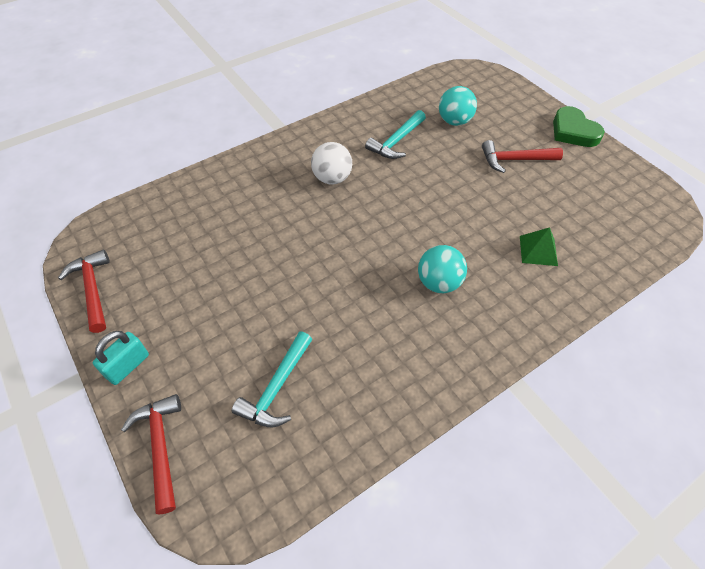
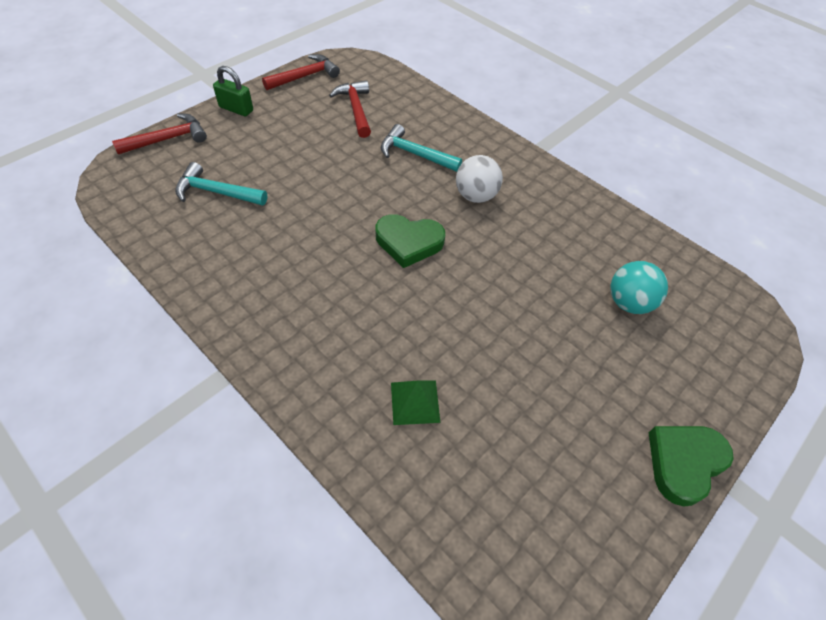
camera: 75 degrees right, 0 degrees up
turquoise padlock [93,331,149,385] -> green padlock [213,66,253,116]
turquoise hammer [365,110,426,159] -> turquoise hammer moved to [381,124,462,172]
turquoise ball [418,245,467,293] -> none
red hammer [482,140,563,173] -> red hammer moved to [329,80,371,138]
none -> green heart [376,214,445,268]

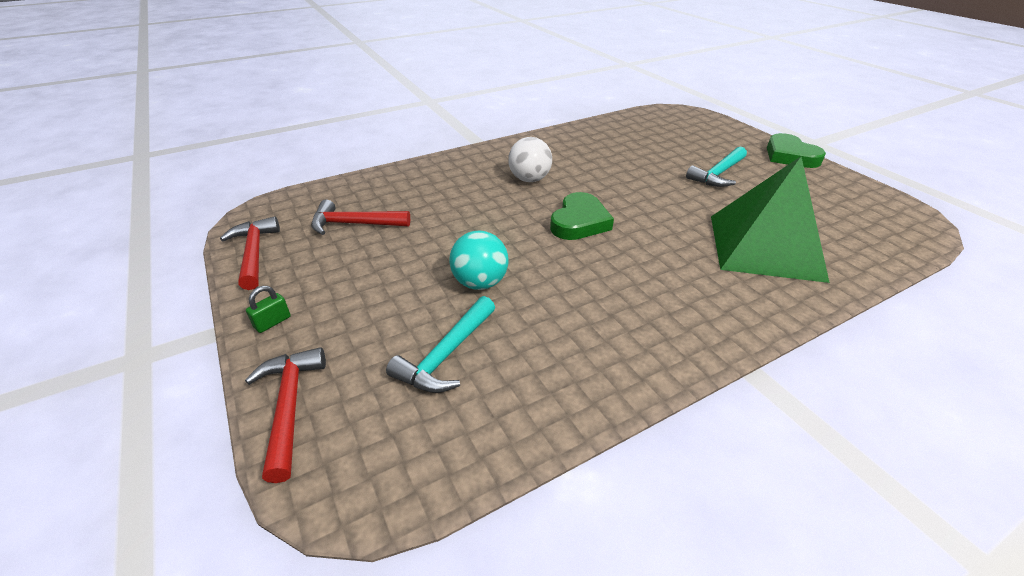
camera: 70 degrees left, 15 degrees down
green padlock [213,66,253,116] -> green padlock [246,286,291,333], size x0.65
turquoise hammer [381,124,462,172] -> turquoise hammer moved to [686,147,747,187]
green pyramid [391,381,440,425] -> green pyramid [711,157,830,283], size x2.36
turquoise ball [610,261,668,314] -> turquoise ball moved to [449,231,509,290]

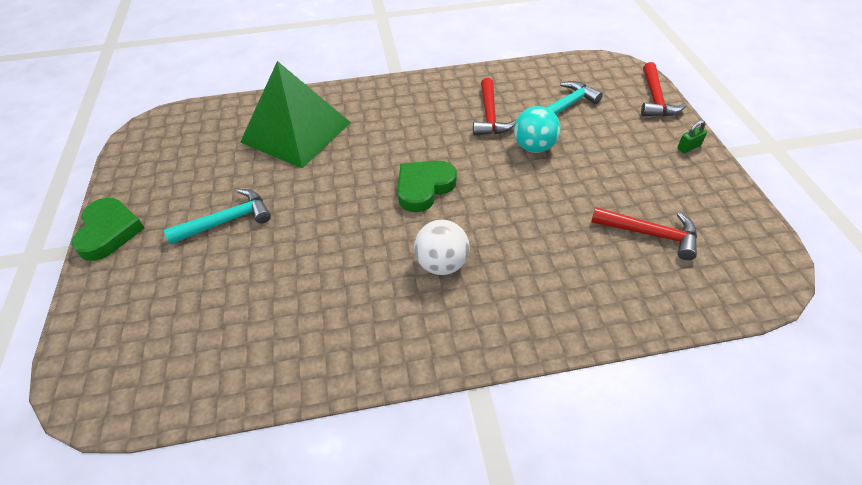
camera: 160 degrees left, 10 degrees up
red hammer [220,216,280,290] -> red hammer moved to [473,78,516,136]

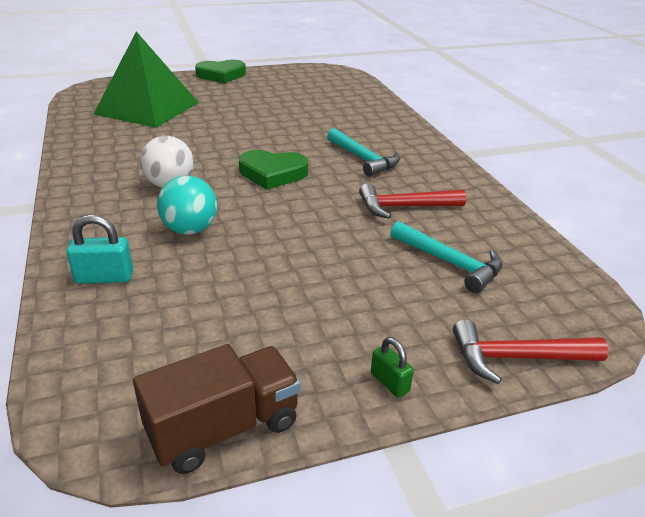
camera: 80 degrees right, 15 degrees down
turquoise hammer [164,189,271,244] -> turquoise hammer moved to [327,128,400,177]
green pyramid [240,61,351,168] -> green pyramid moved to [94,31,199,128]
green heart [397,160,457,212] -> green heart turned 150 degrees clockwise [239,150,308,190]
turquoise ball [514,106,561,153] -> turquoise ball moved to [157,176,217,234]
red hammer [591,207,697,260] -> none
none -> turquoise padlock [66,215,133,284]
none -> brown truck [133,344,301,474]

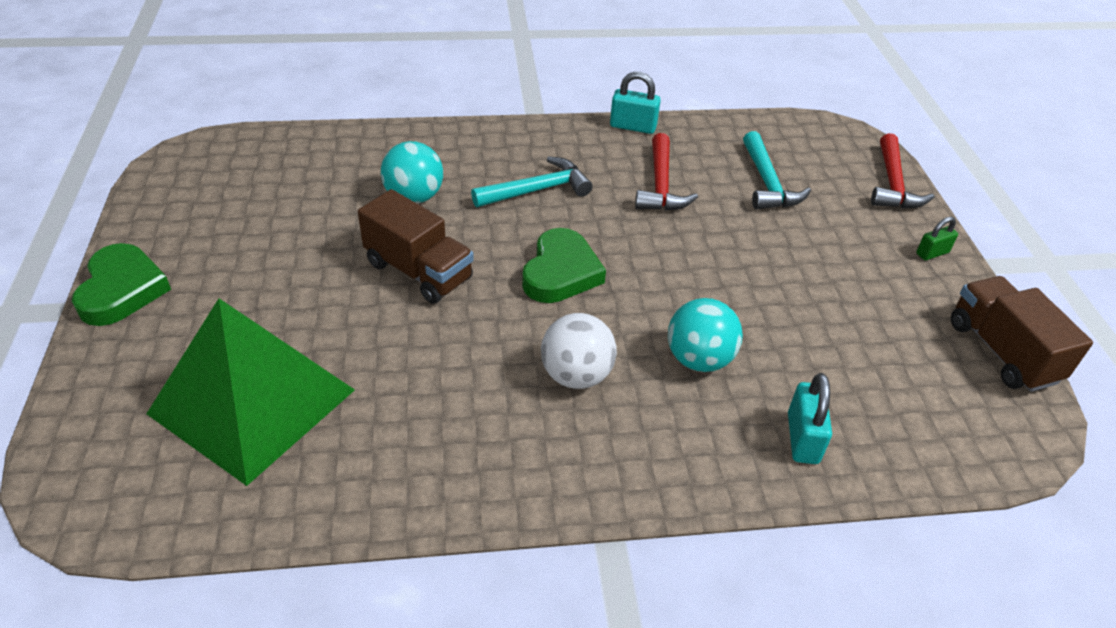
camera: 80 degrees left, 10 degrees up
turquoise hammer [390,221,503,293] -> turquoise hammer turned 120 degrees clockwise [743,131,811,210]
none -> brown truck [358,189,474,304]
none -> turquoise ball [381,141,443,204]
none -> turquoise padlock [610,72,661,134]

